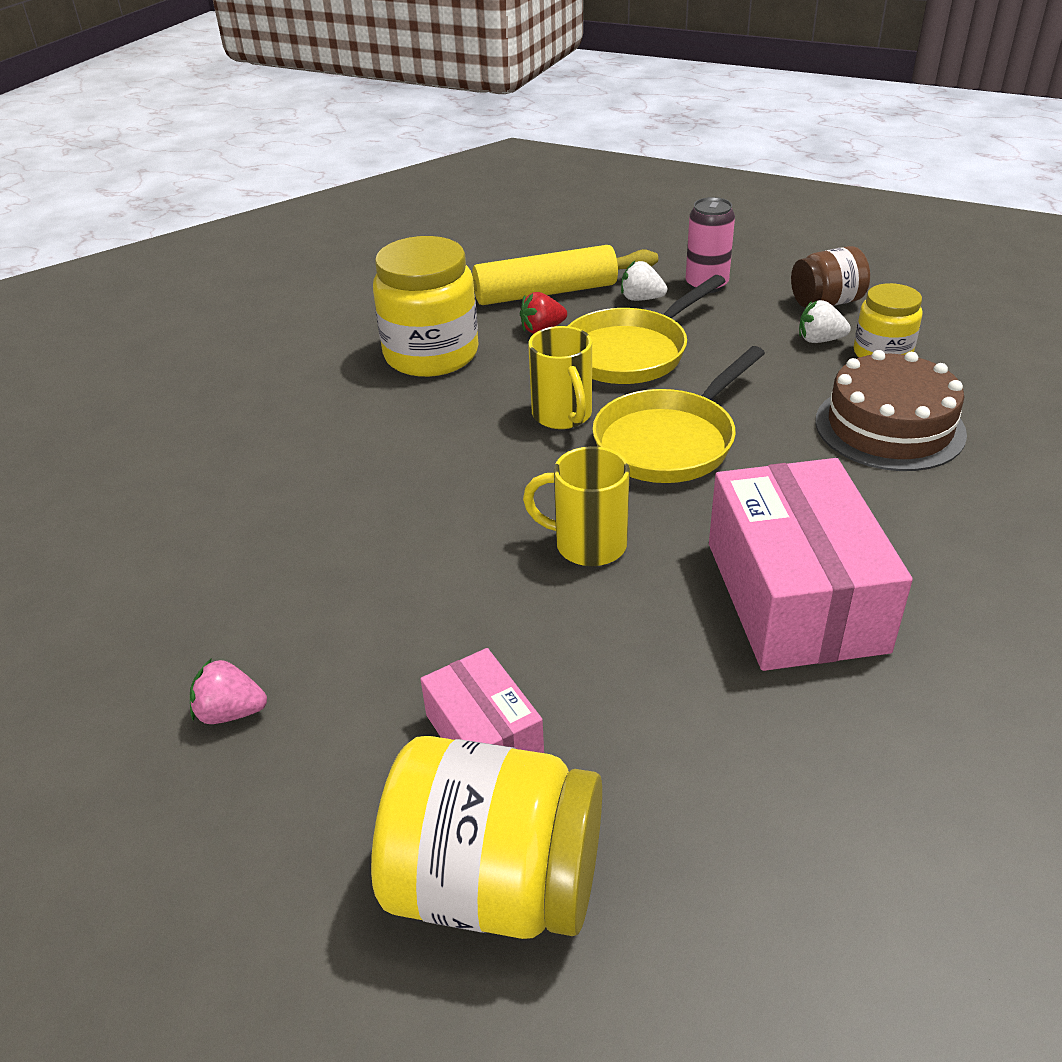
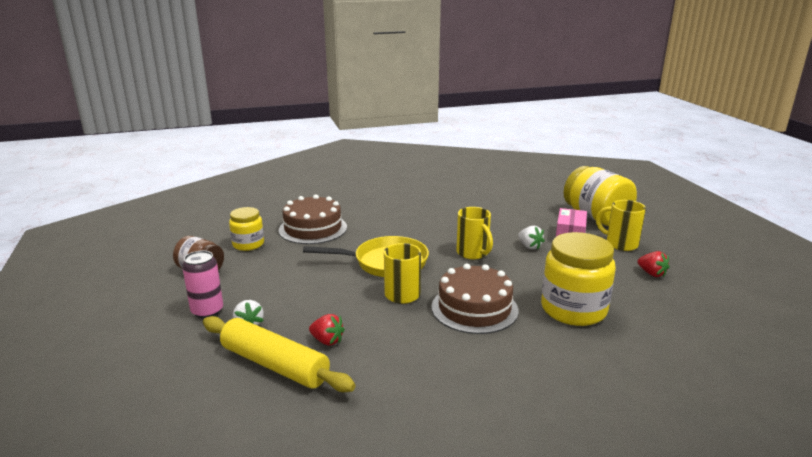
camera: 135 degrees left, 15 degrees down
pink strawberry [190,658,267,724] -> red strawberry [638,251,669,277]
yellow jar [373,236,479,377] -> yellow jar moved to [541,232,616,326]
yellow pan [568,275,726,384] -> none
pink box [709,458,913,671] -> none
white strawberry [799,300,851,343] -> white strawberry moved to [518,226,545,250]
none -> brown cake [431,263,518,334]
none -> yellow mug [596,200,646,251]

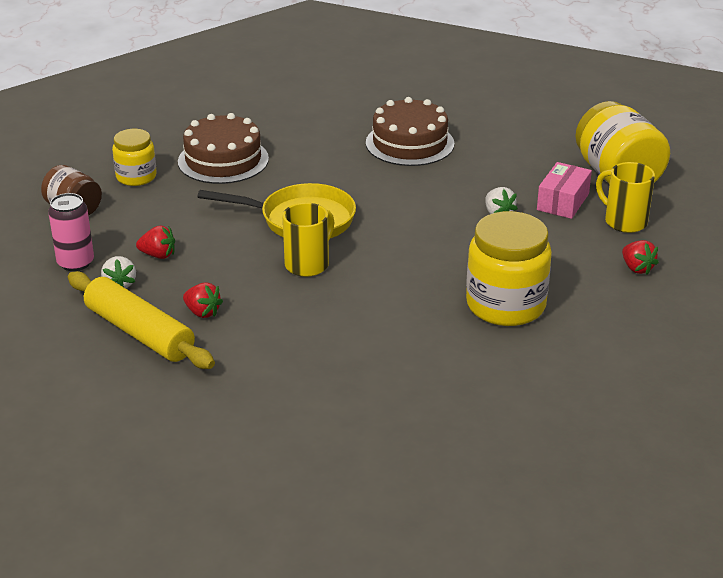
camera: 10 degrees right, 10 degrees up
brown cake [431,263,518,334] -> brown cake moved to [366,97,455,166]
yellow mug [456,207,493,259] -> none
none -> red strawberry [136,225,175,259]

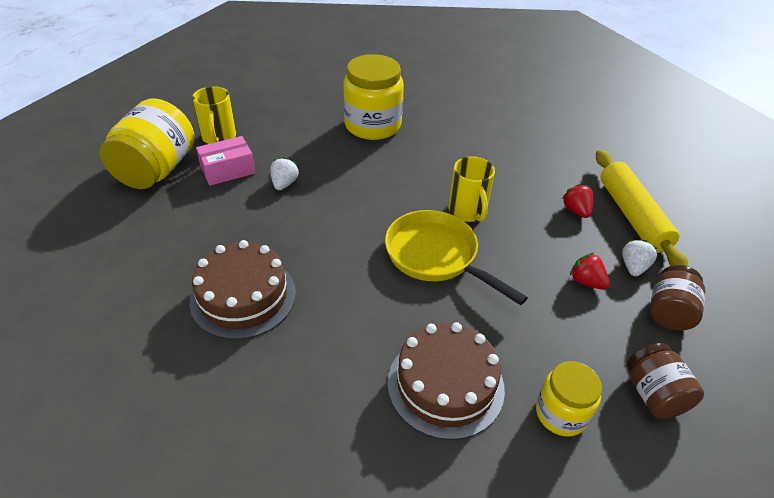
camera: 145 degrees left, 10 degrees up
pink can [48,193,94,271] -> brown jar [650,265,705,331]
yellow mug [282,203,334,277] -> yellow mug turned 90 degrees counterclockwise [449,156,495,222]
red strawberry [622,240,659,275] -> none

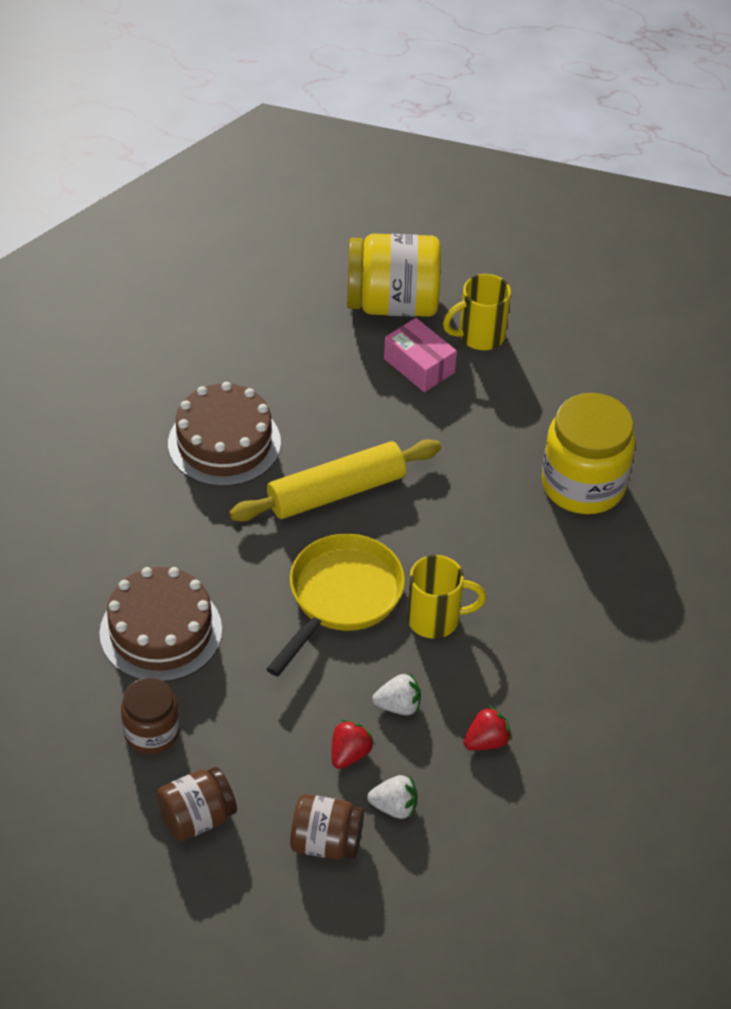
camera: 75 degrees right, 5 degrees up
white strawberry [270,157,299,190] -> white strawberry moved to [372,673,421,715]
yellow mug [449,156,495,222] -> yellow mug turned 150 degrees counterclockwise [407,555,486,639]
yellow jar [536,361,602,437] -> brown jar [121,677,180,754]
yellow rolling pin [596,150,688,266] -> yellow rolling pin moved to [229,439,441,522]

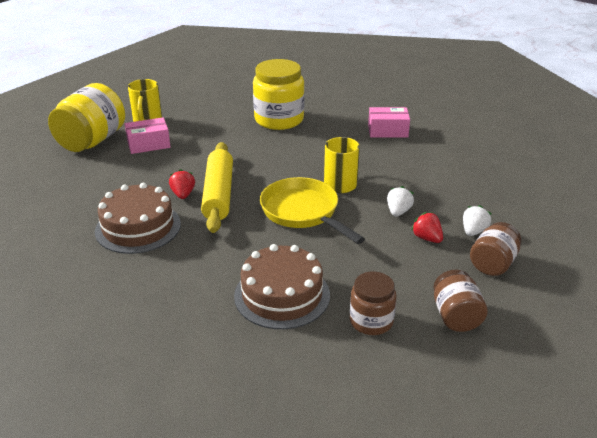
camera: 65 degrees left, 15 degrees down
red strawberry [463,705,512,750] -> red strawberry moved to [169,169,195,199]
none -> pink box [368,107,410,138]

